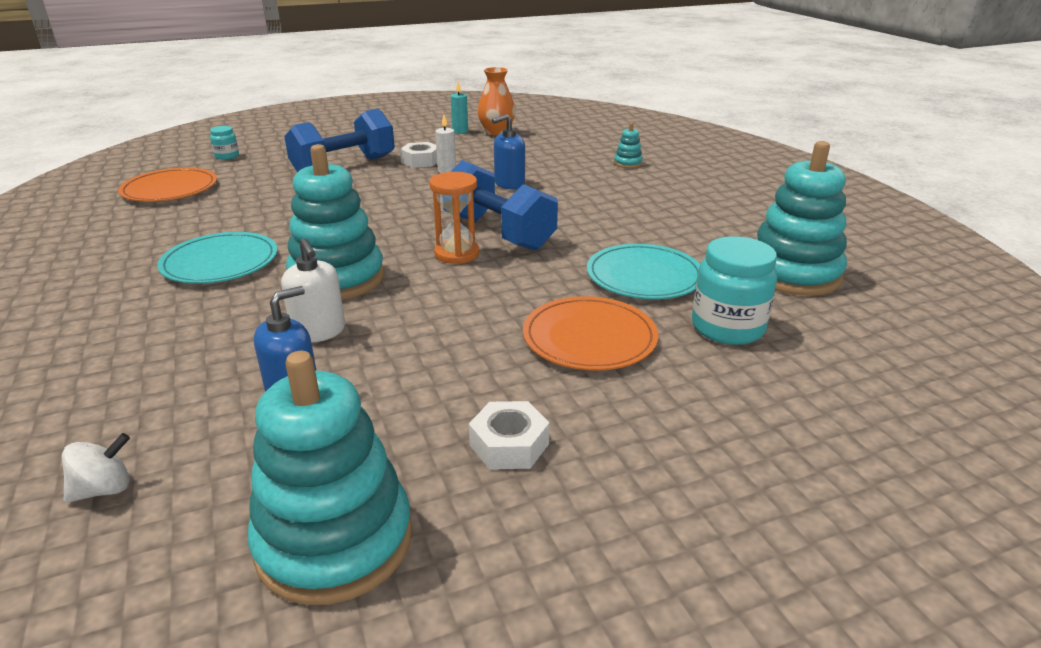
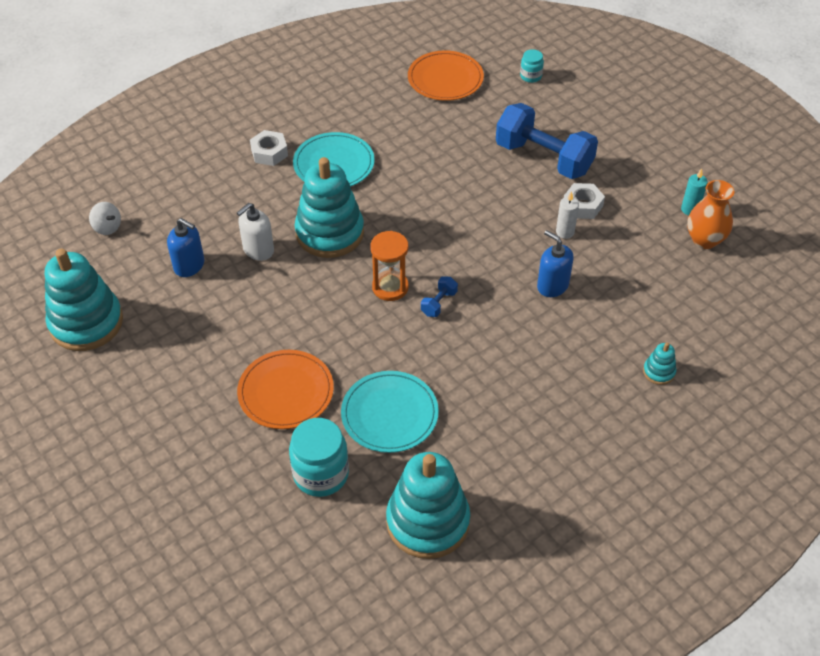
camera: 75 degrees right, 20 degrees up
blue dumbbell [443,160,558,251] -> blue dumbbell [421,276,458,317], size x0.41
white nut [469,401,550,469] -> white nut moved to [250,130,288,166]

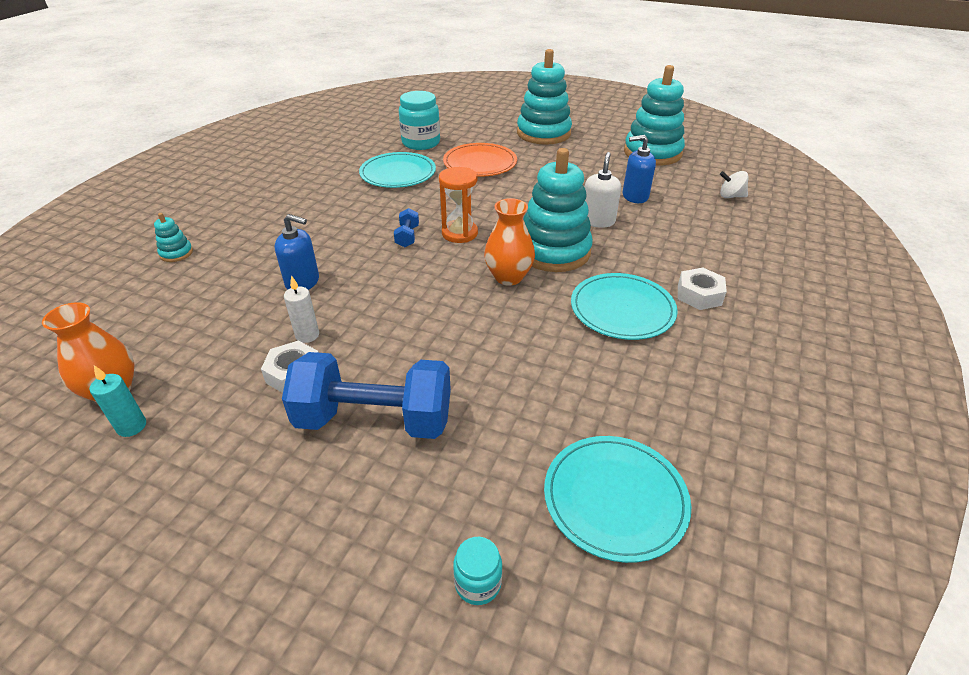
camera: 150 degrees right, 10 degrees down
turquoise stacking toy [386,452,470,559] -> turquoise stacking toy moved to [517,49,572,145]
orange plate [408,50,484,101] -> turquoise plate [544,436,691,563]
none -> orange vase [484,198,535,286]

